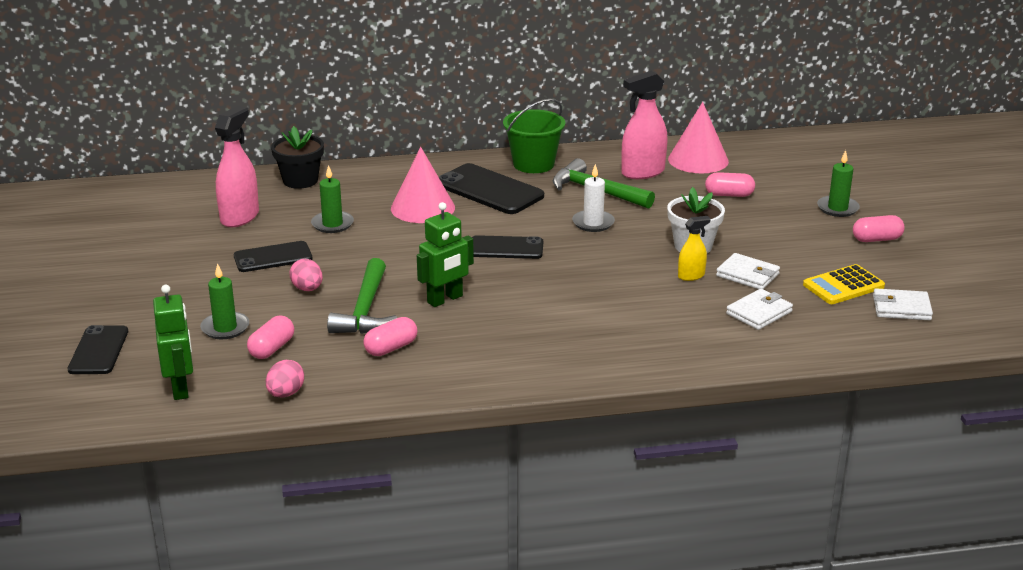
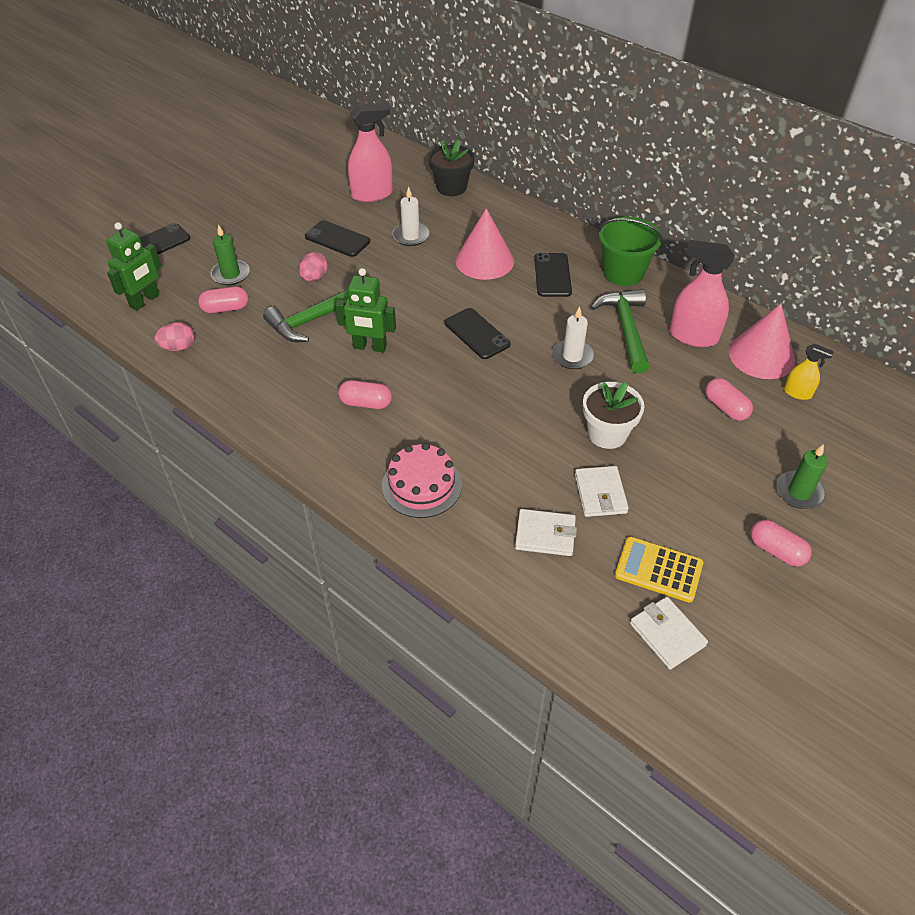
camera: 50 degrees right, 20 degrees up
green candle [311,165,354,233] -> white candle [392,187,429,246]
pink capsule [363,317,418,356] -> pink capsule moved to [338,380,392,409]
black phone [439,163,544,214] -> black phone [534,253,572,297], size x0.64
yellow spray bottle [678,216,711,281] -> yellow spray bottle moved to [784,344,834,400]
none -> pink cake [382,443,462,518]

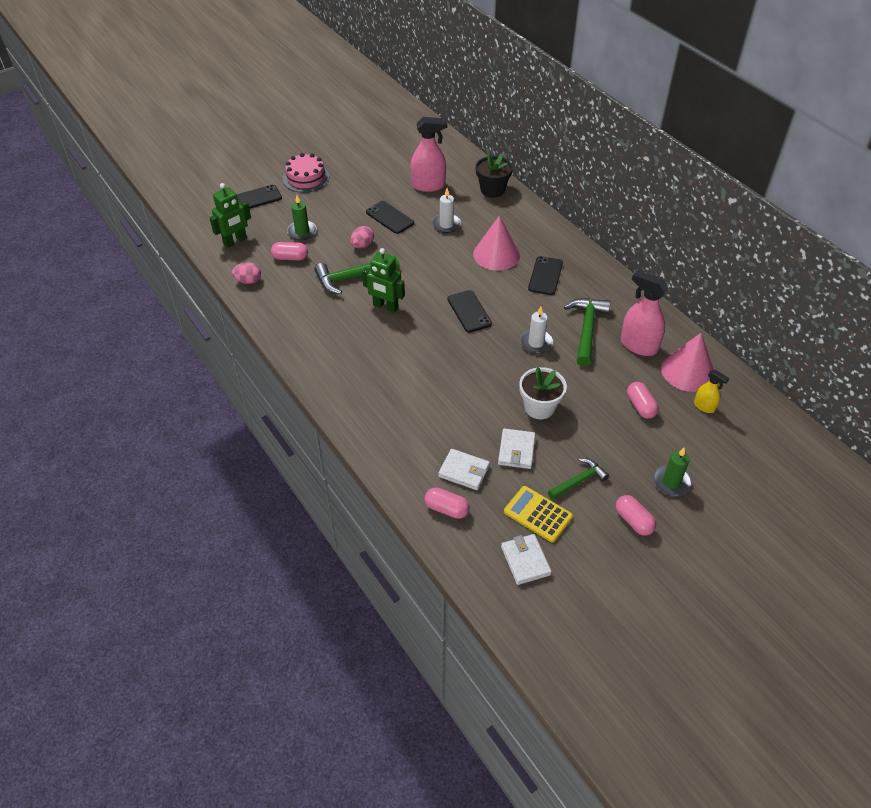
camera: 15 degrees right, 0 degrees up
pink capsule [338,380,392,409] -> pink capsule moved to [425,487,470,519]
pink cake [382,443,462,518] -> pink cake moved to [283,153,329,193]
green bucket [598,217,663,286] -> none
none -> green hammer [548,458,609,500]

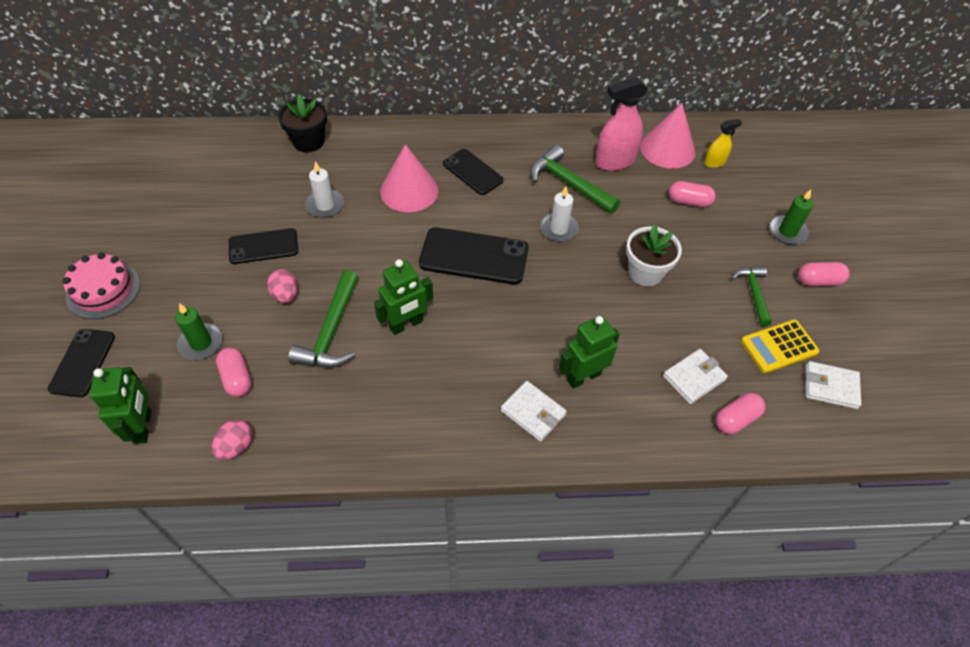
camera: 60 degrees left, 5 degrees up
pink capsule [271,242,308,260] -> pink capsule turned 60 degrees counterclockwise [216,348,251,397]
pink spray bottle [411,117,447,192] -> none
black phone [447,290,492,333] -> black phone [419,227,529,285], size x1.55
white wallet [498,428,535,469] -> white wallet moved to [501,381,567,442]
none -> green robot [559,315,620,389]

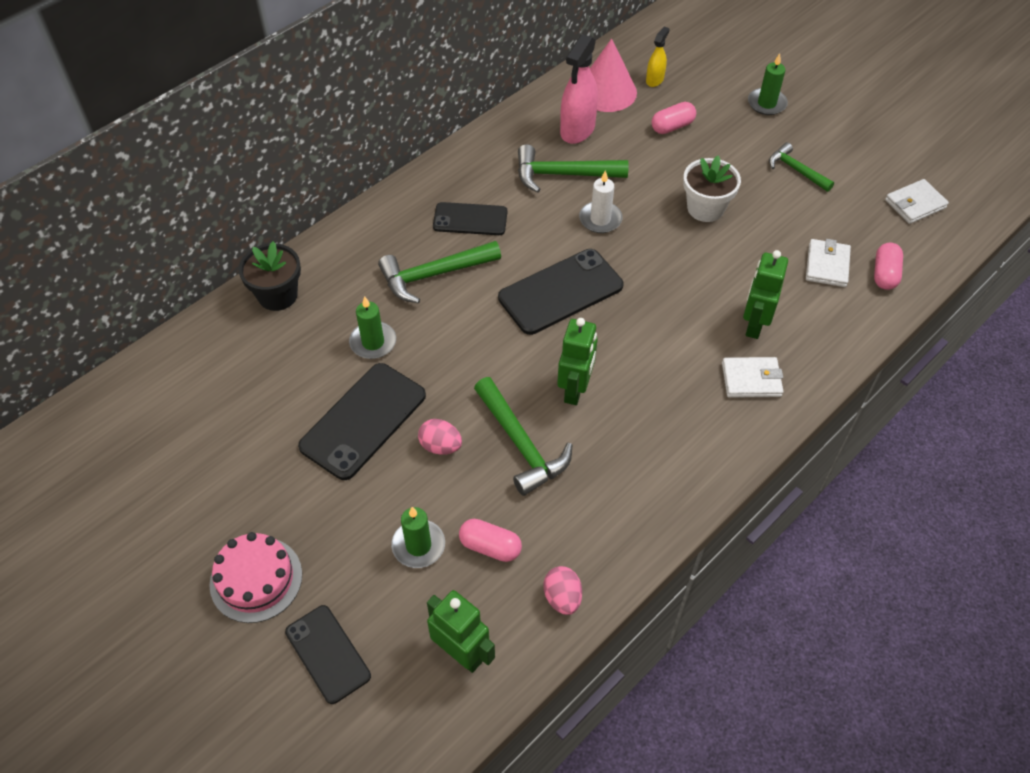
camera: 40 degrees left, 0 degrees up
black phone [229,228,298,264] -> black phone [298,363,426,480], size x1.55
white candle [305,161,344,218] -> green candle [349,296,396,359]
pink cone [380,144,438,212] -> green hammer [378,241,501,303]
yellow calculator [741,320,820,373] -> none
pink capsule [798,262,850,286] -> none

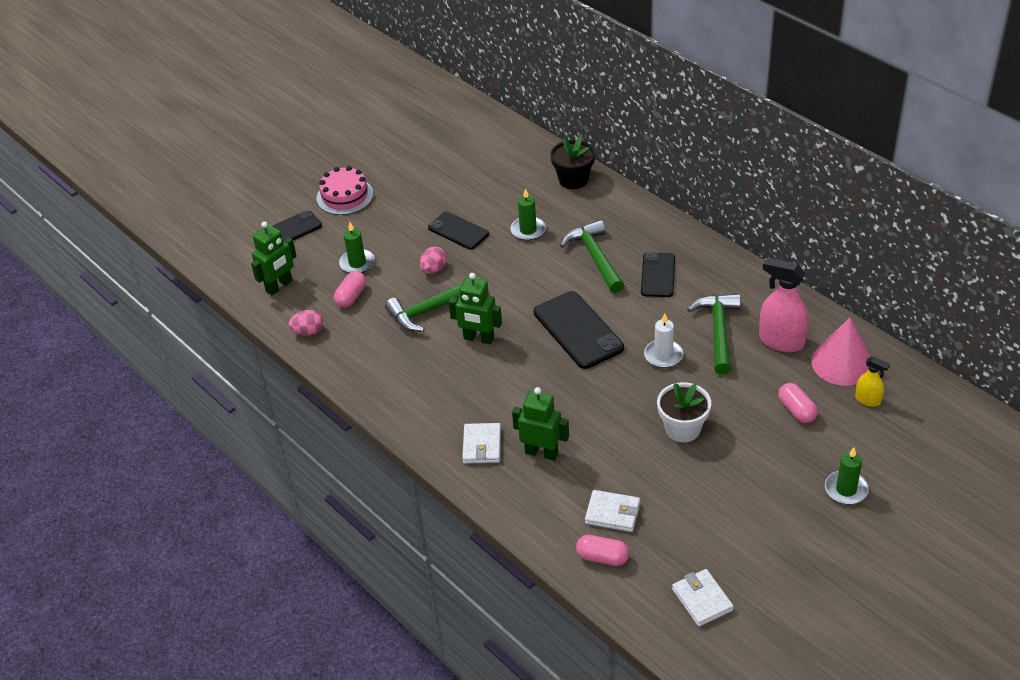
camera: 95 degrees right, 10 degrees down
black phone [298,363,426,480] -> black phone [428,212,489,250], size x0.64
green hammer [769,142,834,192] -> none

